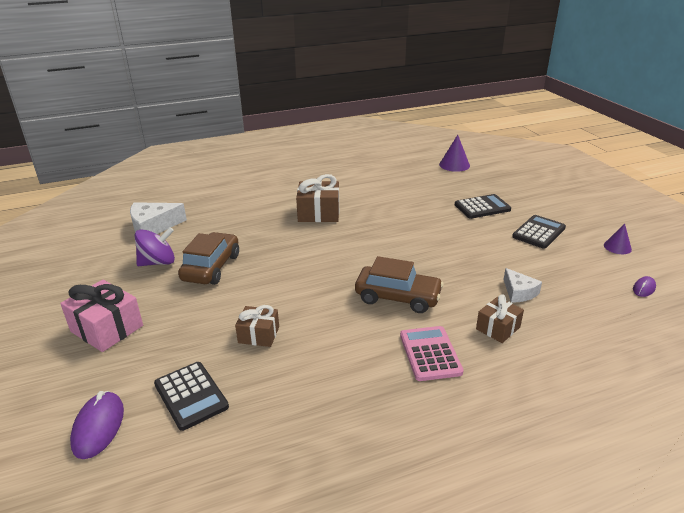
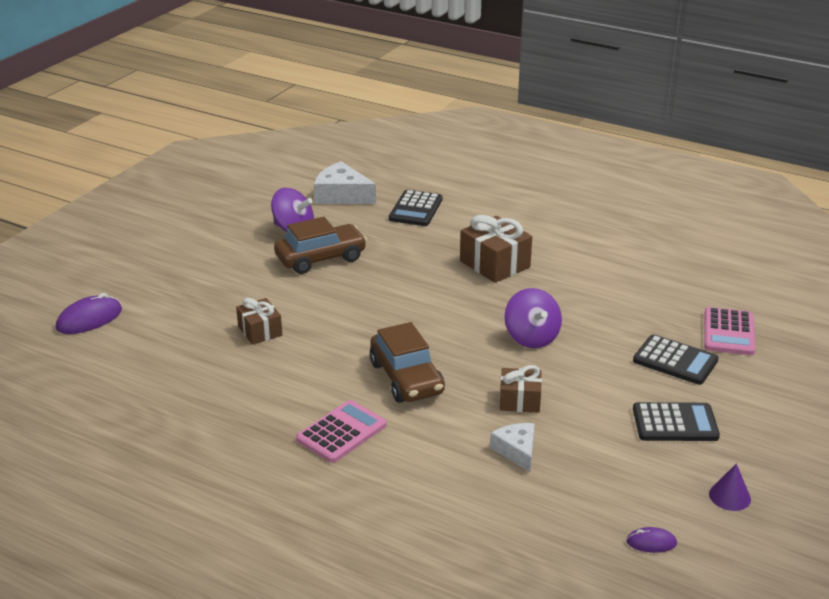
camera: 50 degrees right, 0 degrees up
pink gift [60,280,143,352] -> none
black calculator [154,362,229,431] -> black calculator moved to [389,190,442,226]
purple cone [439,135,470,172] -> none
brown gift [476,294,524,343] -> brown gift moved to [500,365,542,413]
white cheese [503,268,542,303] -> white cheese turned 135 degrees clockwise [490,423,535,472]
none -> purple spinning top [504,288,562,348]
none -> pink calculator [704,307,755,355]

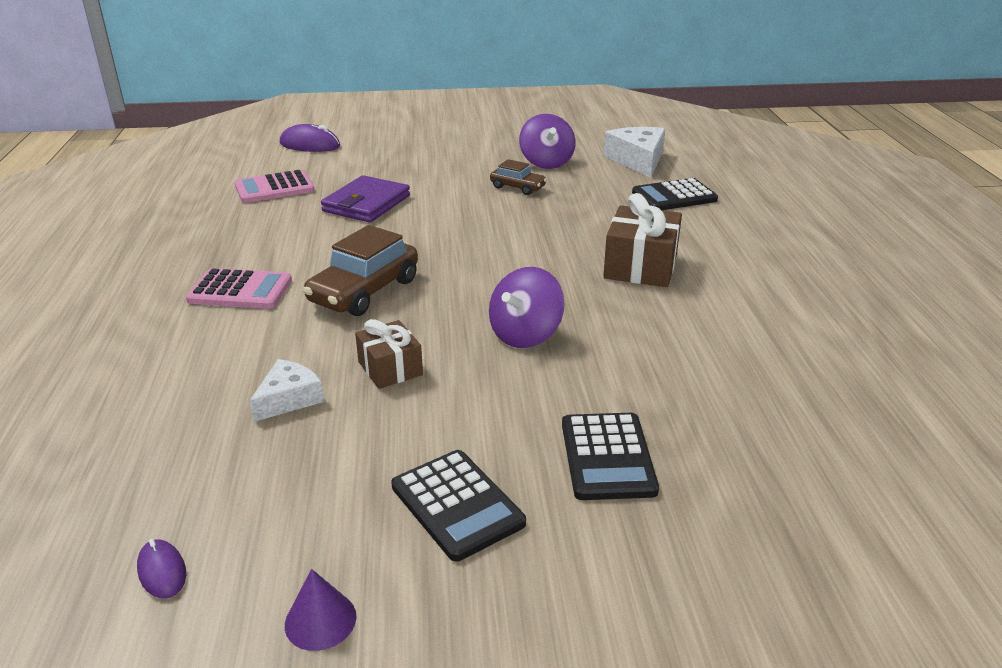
camera: 55 degrees right, 0 degrees up
brown gift [236,298,282,345] -> purple wallet [321,175,410,223]
brown car [274,217,367,274] -> brown car [490,159,547,195], size x0.56
pink calculator [704,307,755,355] -> pink calculator moved to [234,170,315,203]

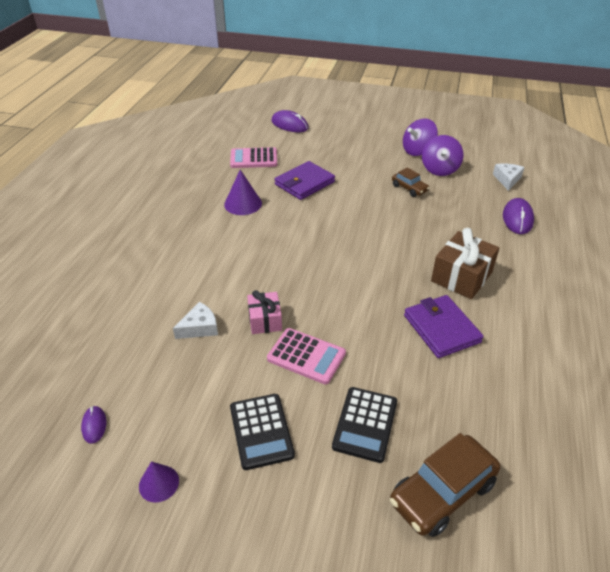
camera: 20 degrees right, 10 degrees up
pink calculator [186,268,292,309] -> pink calculator moved to [267,328,346,384]
brown car [303,225,418,316] -> brown car moved to [390,433,500,537]
brown gift [355,319,423,389] -> pink gift [247,290,282,334]
purple spinning top [489,267,564,348] -> purple spinning top moved to [403,118,438,156]
white cheese [604,127,665,178] -> white cheese [493,163,524,191], size x0.62
black calculator [632,178,718,210] -> purple mouse [503,198,534,234]
none -> purple cone [224,170,262,215]
none -> purple wallet [404,295,484,358]

